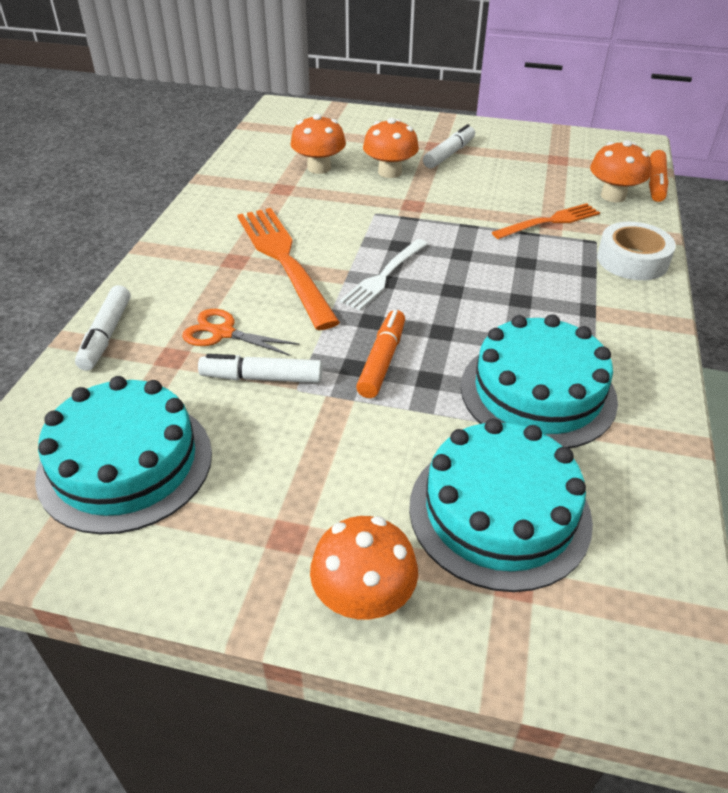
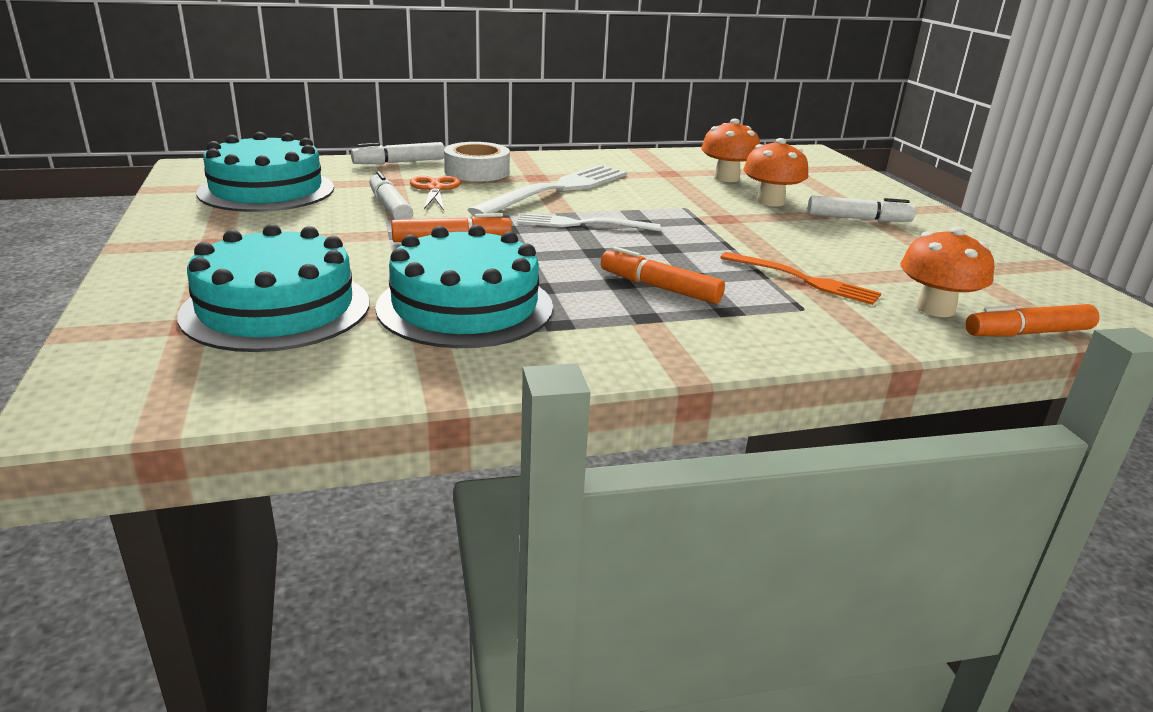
camera: 60 degrees right, 15 degrees down
orange fork [237,208,340,330] -> white fork [468,165,627,216]
orange mushroom [310,516,418,619] -> none
white tape [597,222,676,280] -> white tape moved to [444,142,510,182]
none -> orange marker [601,247,725,304]

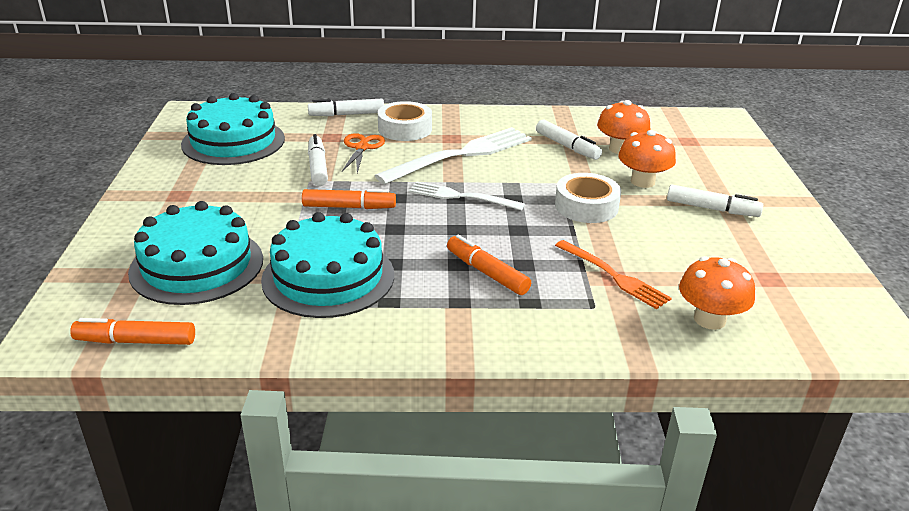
camera: 15 degrees right, 5 degrees up
orange marker [965,304,1100,337] -> orange marker moved to [70,318,195,345]
none -> white marker [536,120,602,160]
none -> white tape [555,173,621,223]

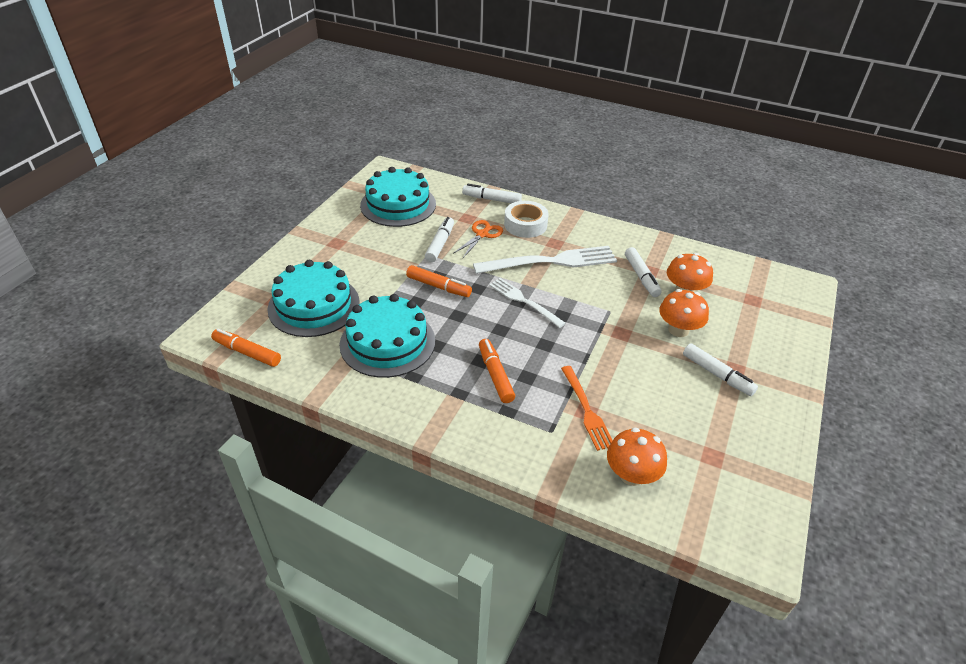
camera: 25 degrees right, 10 degrees up
white tape [555,173,621,223] -> none

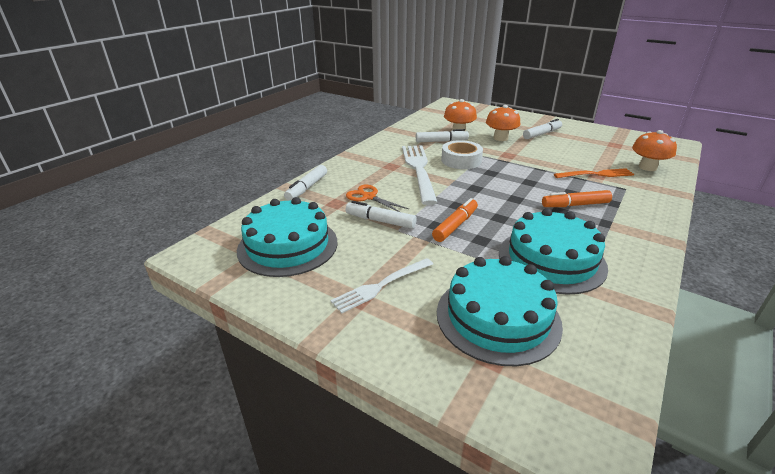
camera: 80 degrees left, 10 degrees down
orange marker [211,329,281,367] -> none
white fork [489,278,566,328] -> white fork moved to [330,258,433,314]
white tape [504,201,549,238] -> white tape moved to [441,140,483,169]

